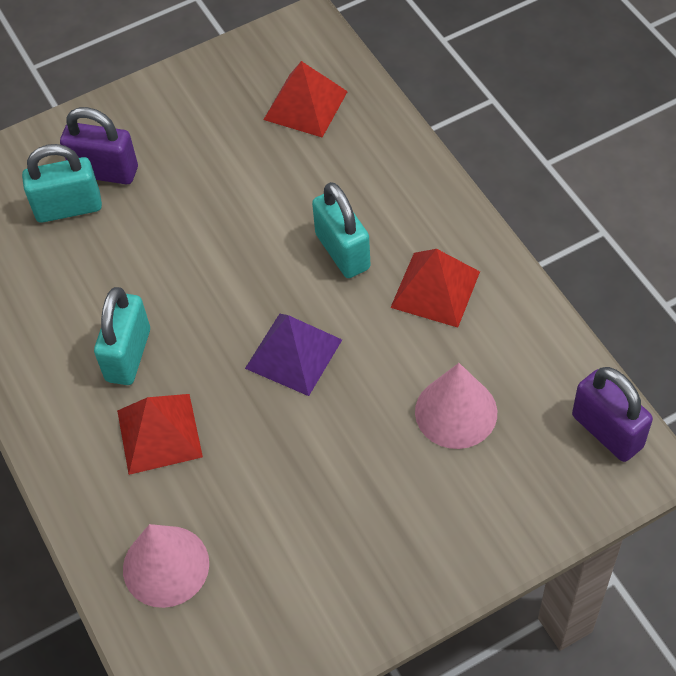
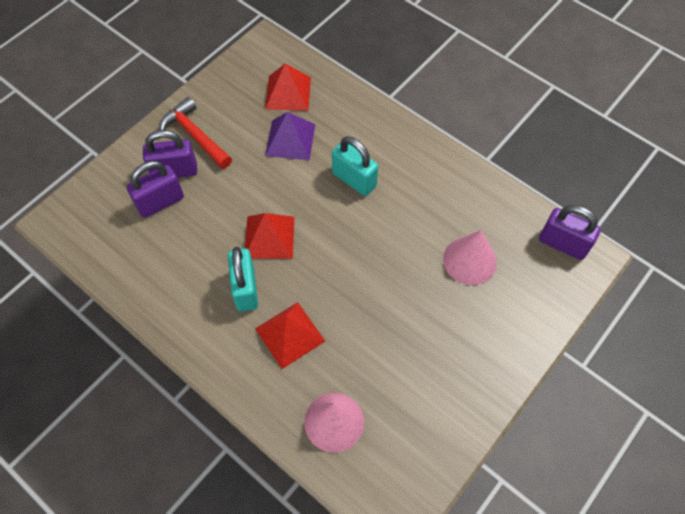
camera: 25 degrees left, 5 degrees up
turquoise padlock [22,144,102,223] -> purple padlock [126,161,184,218]
purple pyramid [245,314,342,396] -> purple pyramid moved to [265,112,315,160]
red pyramid [390,249,480,328] -> red pyramid moved to [245,213,294,259]
none -> red hammer [159,97,232,169]

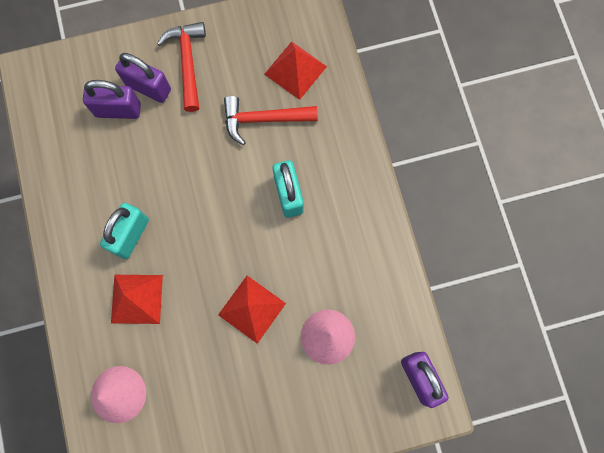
camera: 35 degrees right, 15 degrees up
red pyramid [245,213,294,259] -> red pyramid moved to [218,276,286,344]
purple pyramid [265,112,315,160] -> red hammer [224,96,318,145]

